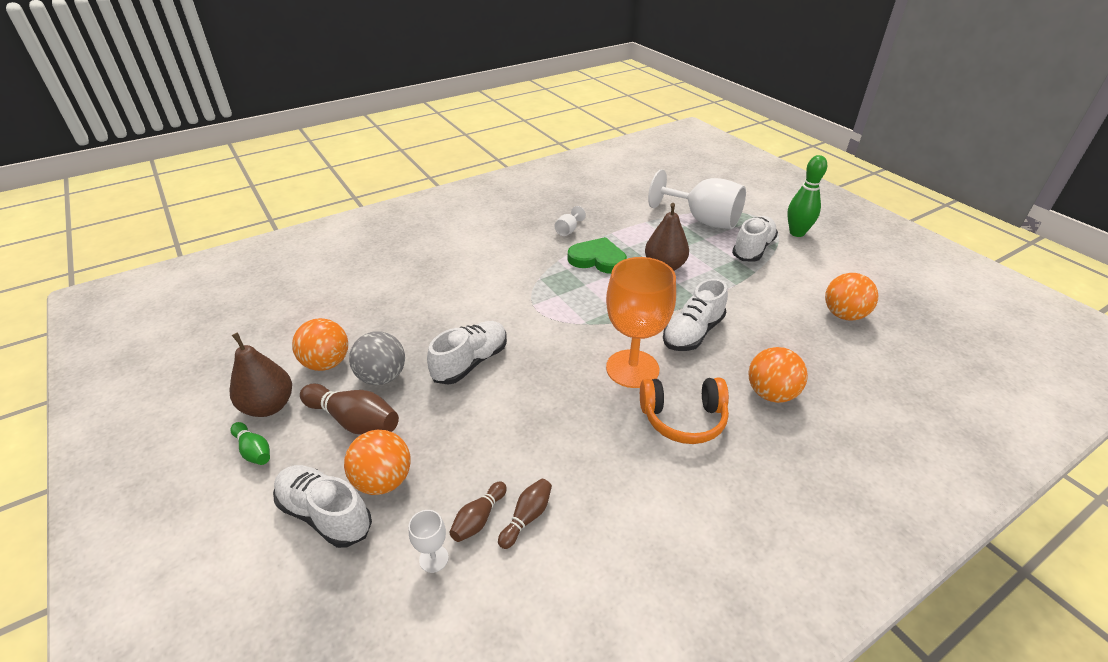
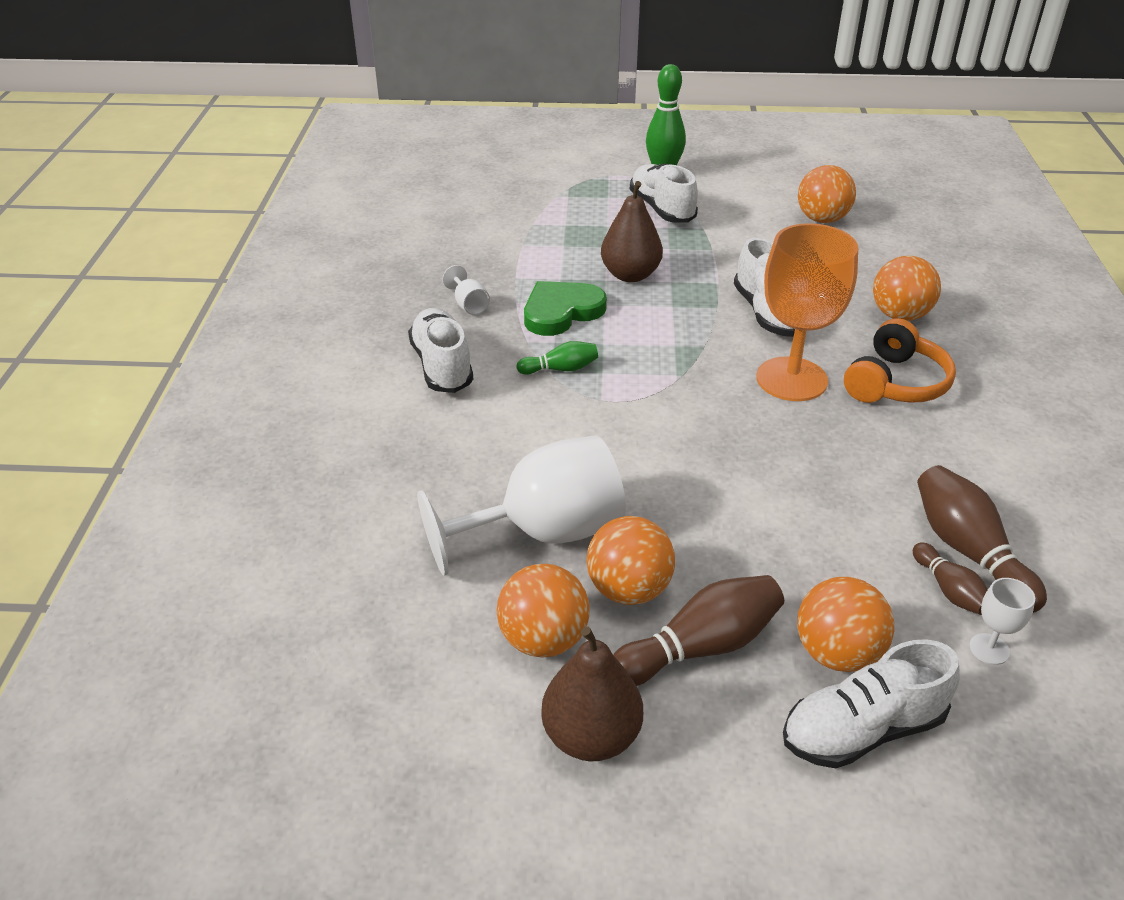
camera: 55 degrees left, 0 degrees up
green bowling pin [230,422,270,465] -> green bowling pin moved to [517,341,598,375]
grey ball [349,331,405,385] -> orange ball [586,516,675,605]
white shoe [427,321,507,385] -> white shoe moved to [408,308,473,393]
brown bowling pin [498,479,552,549] -> brown bowling pin [917,465,1047,613], size x1.74
white goblet [648,170,746,229] -> white goblet moved to [417,435,626,576]

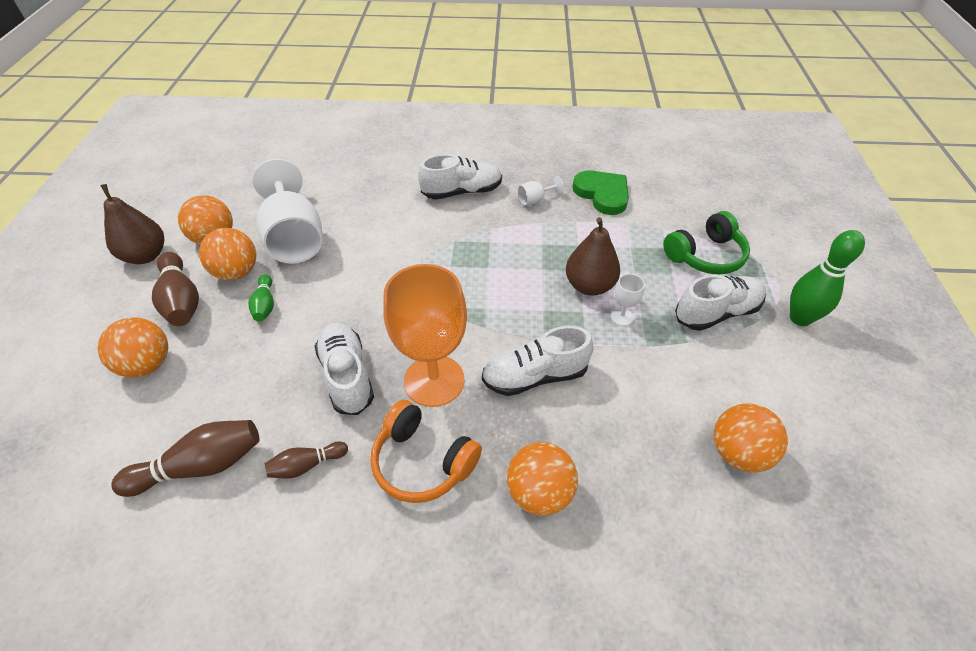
camera: 90 degrees right, 10 degrees up
green bowling pin [517,341,598,375] -> green bowling pin moved to [248,274,274,322]
green heart [524,281,607,336] -> green heart moved to [573,171,629,215]
white shoe [783,639,959,768] -> white shoe moved to [315,323,374,415]
brown bowling pin [913,542,988,615] -> brown bowling pin moved to [265,441,348,478]
white goblet [970,578,1035,665] -> white goblet moved to [611,274,645,326]
none -> green headphones [663,211,750,275]

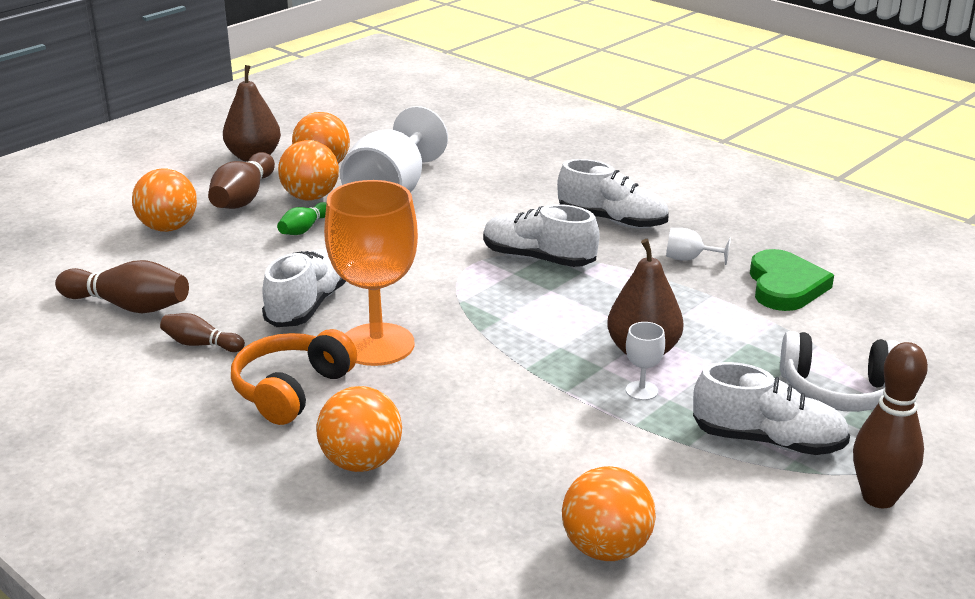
camera: 40 degrees right, 20 degrees down
orange headphones [370,400,482,503] -> orange headphones turned 45 degrees clockwise [231,329,357,425]
white shoe [482,326,593,396] -> white shoe moved to [483,204,599,267]
green headphones [663,211,750,275] -> white headphones [780,331,900,412]
green bowling pin [790,230,865,326] -> brown bowling pin [853,342,928,508]

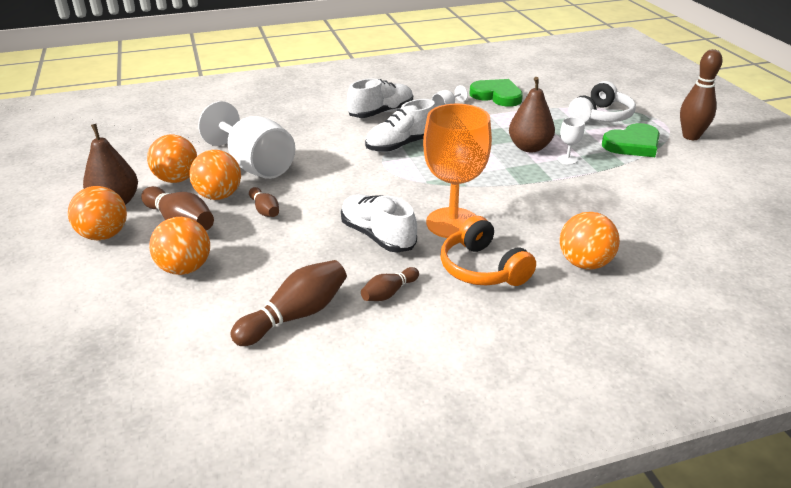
camera: 60 degrees left, 5 degrees up
green bowling pin [277,202,326,235] -> brown bowling pin [249,187,279,217]
orange ball [562,466,656,561] -> orange ball moved to [68,186,127,240]
white shoe [693,362,850,455] -> green heart [602,123,660,157]

